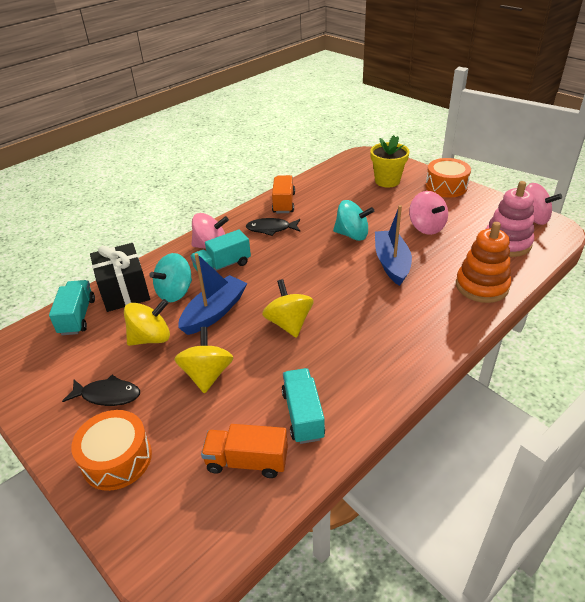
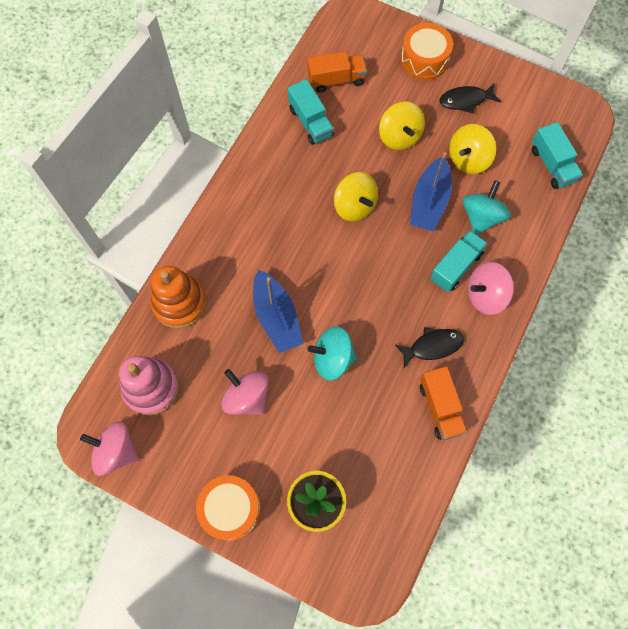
camera: 160 degrees right, 30 degrees up
black gift [90,243,150,312] -> none

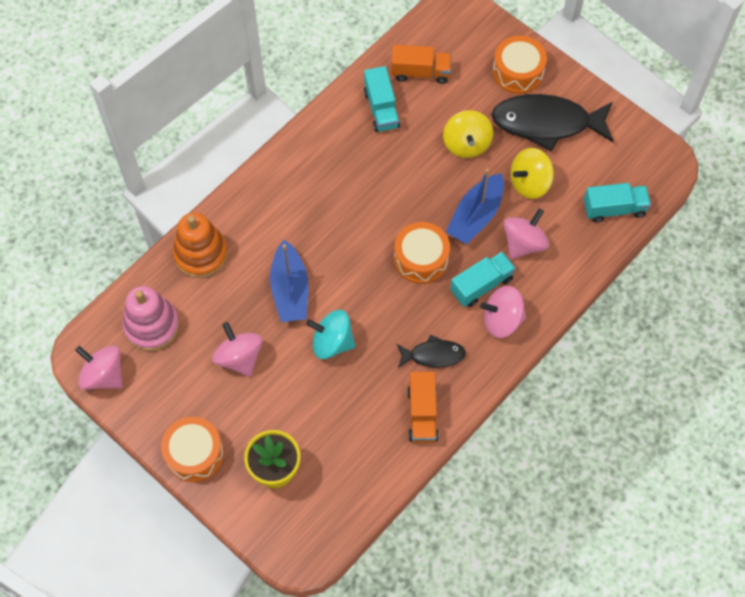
camera: 15 degrees right, 5 degrees down
yellow spinning top [334,172,378,221] -> none
black fish [440,84,501,113] -> black fish [491,94,614,152], size x1.91
turquoise spinning top [462,180,511,235] -> pink spinning top [504,208,549,259]
turquoise truck [532,122,583,189] -> turquoise truck turned 90 degrees counterclockwise [584,183,651,222]
none -> orange drum [394,222,450,284]

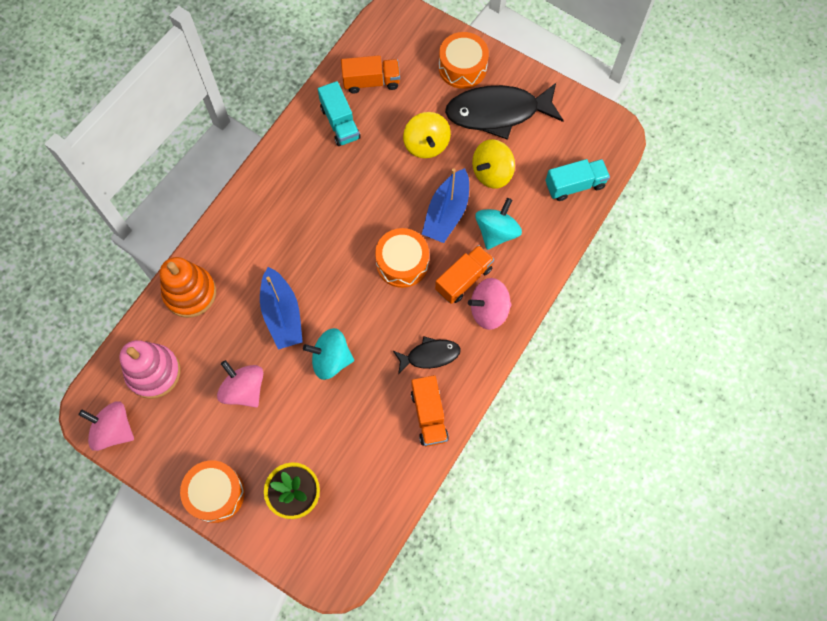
camera: 10 degrees left, 5 degrees up
turquoise truck [450,252,516,307] -> orange truck [435,245,494,304]
pink spinning top [504,208,549,259] -> turquoise spinning top [475,198,522,250]

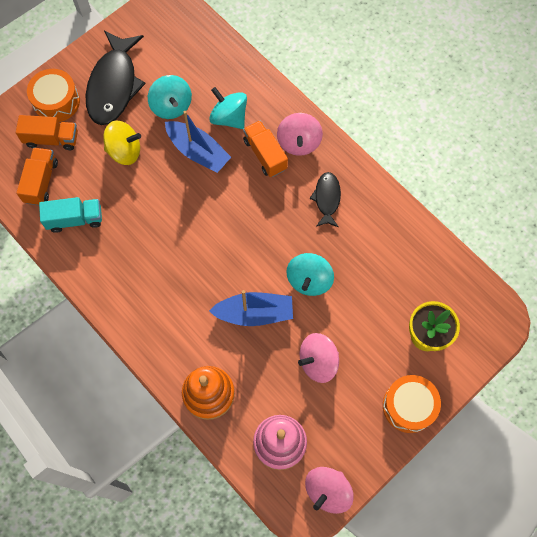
camera: 75 degrees left, 0 degrees up
orange drum [375,228,429,288] -> none
orange truck [411,375,449,447] -> orange truck moved to [16,115,78,150]
yellow spinning top [472,139,515,188] -> turquoise spinning top [148,75,192,119]
turquoise truck [545,159,610,201] -> none

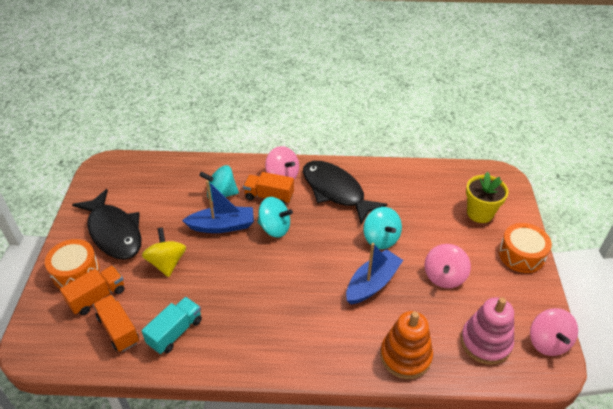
camera: 45 degrees left, 25 degrees down
yellow spinning top [103,120,141,165] -> yellow spinning top turned 60 degrees counterclockwise [142,227,186,277]
turquoise spinning top [148,75,192,119] -> turquoise spinning top moved to [258,197,293,238]
black fish [310,172,341,227] -> black fish [303,161,387,224], size x1.91

